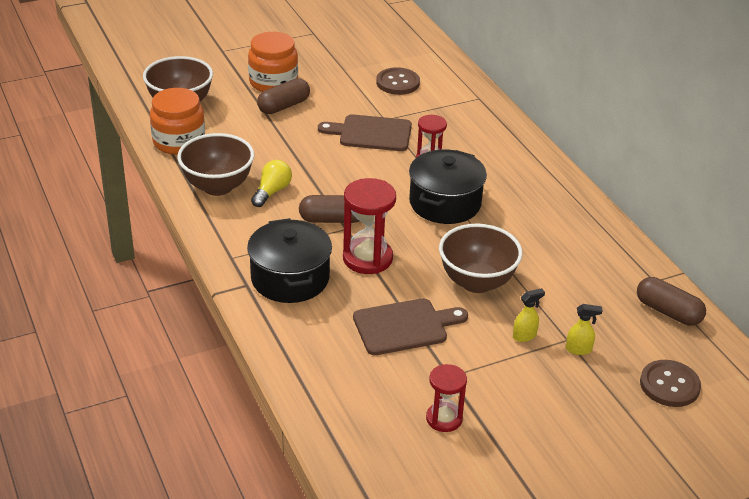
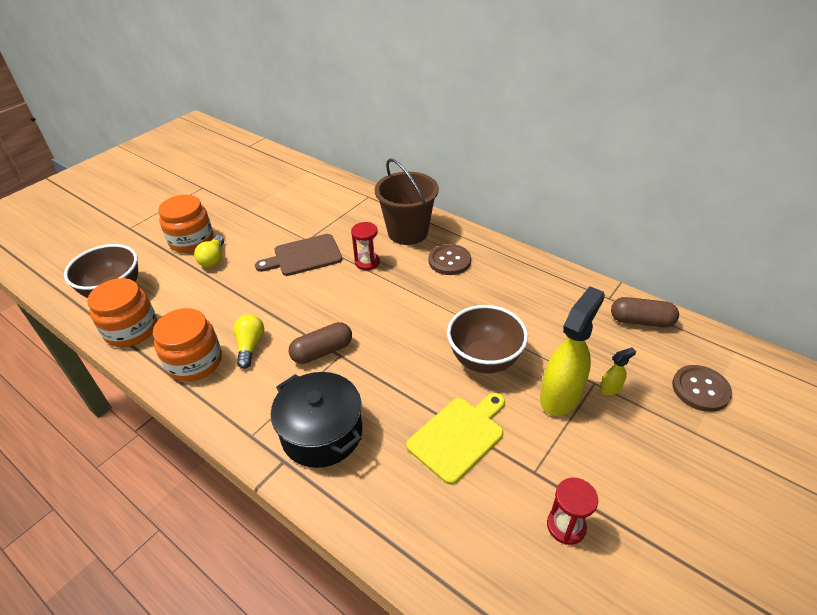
camera: 25 degrees left, 5 degrees up
brown bowl [177,133,254,196] -> orange jar [153,308,222,382]
brown capsule [257,78,310,114] -> yellow light bulb [194,235,224,267]
red hourglass [343,178,396,274] -> none
brown cutting board [353,298,468,355] -> yellow cutting board [406,393,505,485]
brown button [376,67,420,95] -> brown button moved to [429,244,471,275]
black pot [409,150,487,224] -> none
yellow spray bottle [513,288,545,342] -> yellow spray bottle [540,286,605,416], size x2.29
none -> brown bucket [375,158,439,245]

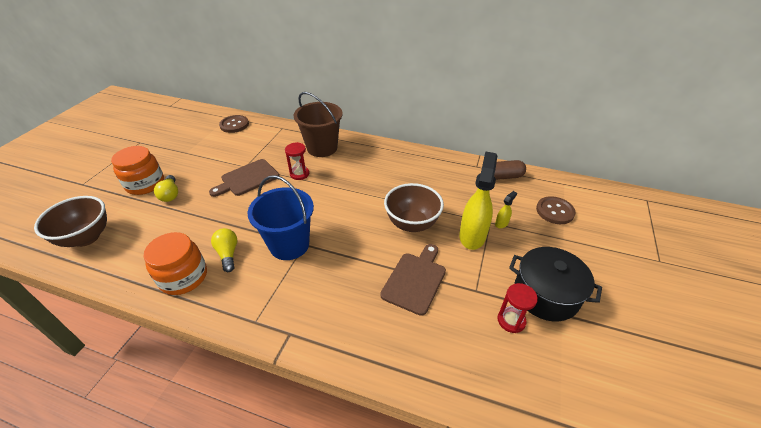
camera: 20 degrees left, 0 degrees up
orange jar [87,278,157,347] -> none
black pot [271,372,362,468] -> black pot moved to [509,247,602,321]
brown capsule [288,322,352,364] -> blue bucket [248,175,314,260]
yellow cutting board [406,393,505,485] -> brown cutting board [380,244,446,316]
brown button [429,244,471,275] -> brown button moved to [219,115,249,133]

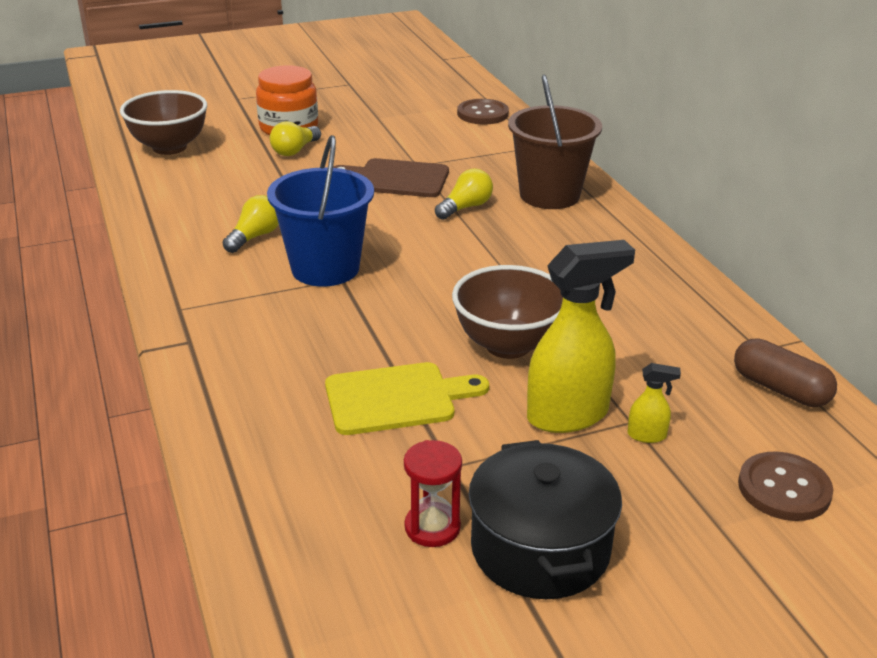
camera: 50 degrees right, 10 degrees down
orange jar [144,232,207,295] -> none
red hourglass [285,142,309,180] -> yellow light bulb [435,168,493,220]
brown cutting board [380,244,446,316] -> yellow cutting board [325,362,489,435]

